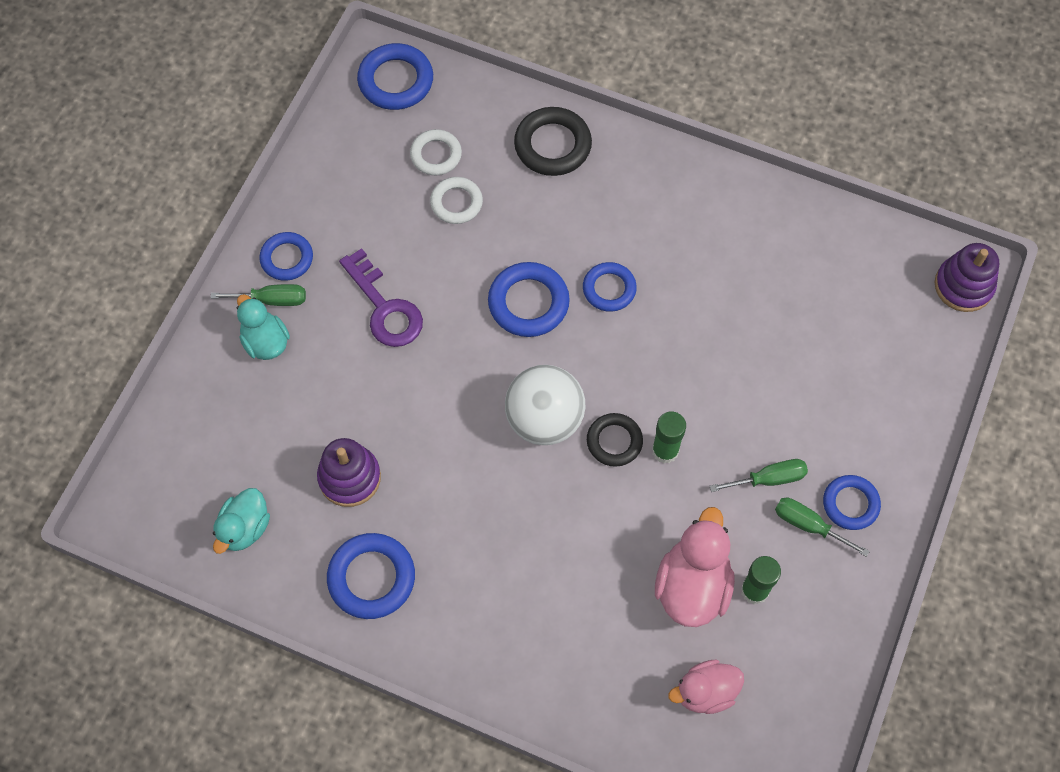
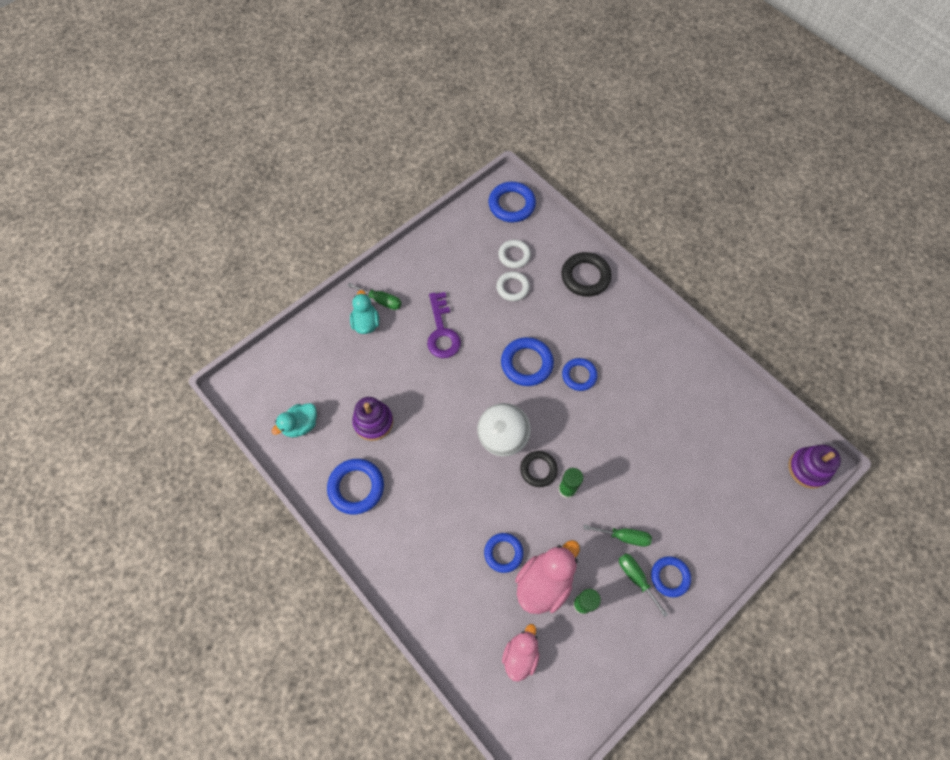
camera: 25 degrees right, 0 degrees up
blue ring [259,232,313,281] -> blue ring moved to [484,533,523,573]
pink duck [668,660,744,714] -> pink duck turned 105 degrees clockwise [502,624,539,682]

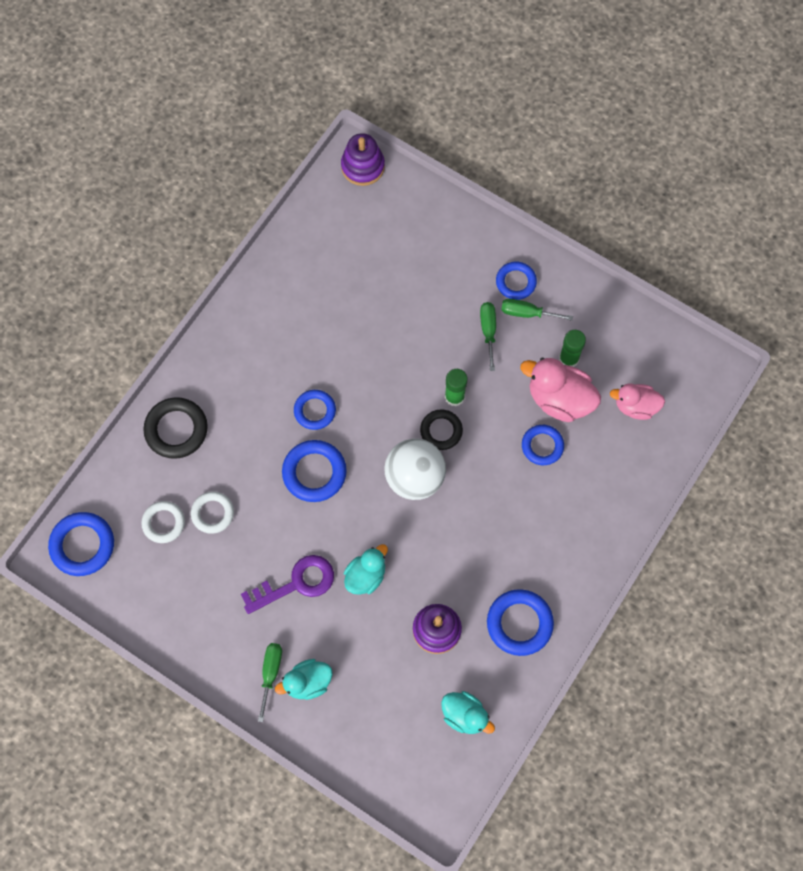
camera: 105 degrees left, 5 degrees up
green screwdriver [619,554,668,617] -> green screwdriver turned 60 degrees clockwise [501,299,573,321]
none -> turquoise duck [344,544,388,595]

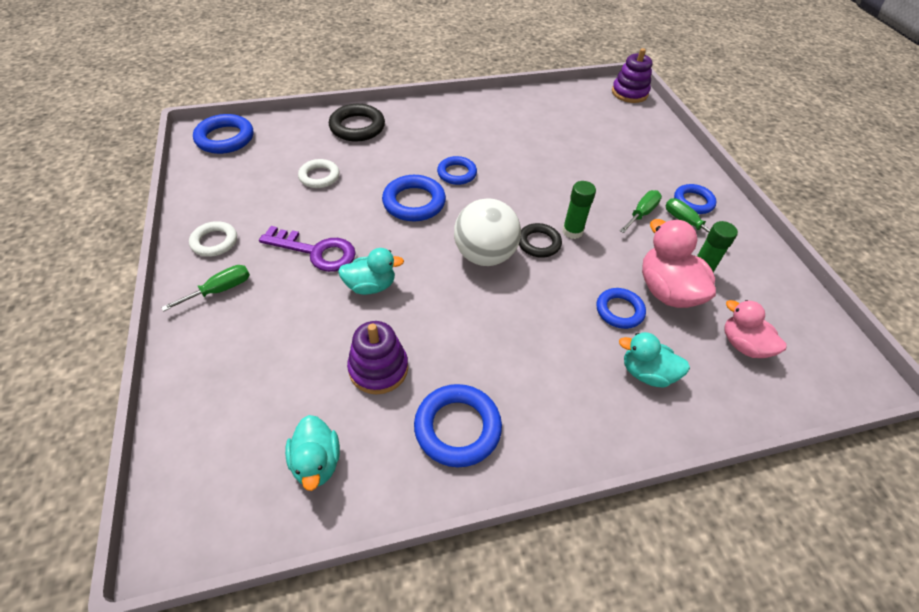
camera: 40 degrees right, 20 degrees down
white ring [141,501,185,543] -> white ring moved to [189,221,237,257]
turquoise duck [275,659,333,700] -> turquoise duck moved to [619,332,690,388]

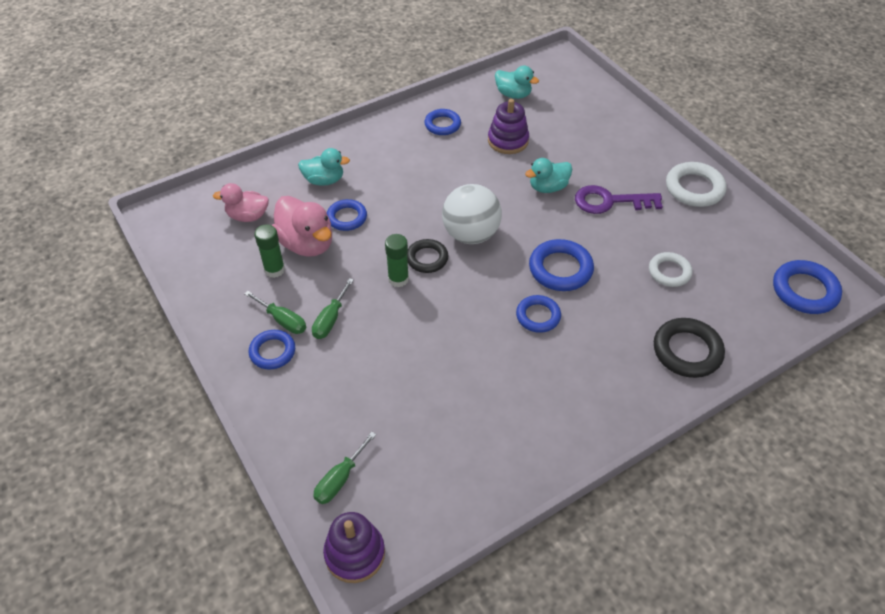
camera: 165 degrees right, 0 degrees up
green screwdriver [161,265,250,312] -> green screwdriver moved to [313,432,376,504]
white ring [189,221,237,257] -> white ring [666,162,727,207], size x1.50
turquoise duck [285,415,340,491] -> turquoise duck turned 150 degrees clockwise [495,66,539,99]
blue ring [414,384,502,467] -> blue ring [425,109,461,135], size x0.67
pink duck [724,300,787,358] -> pink duck turned 150 degrees clockwise [213,183,269,222]

